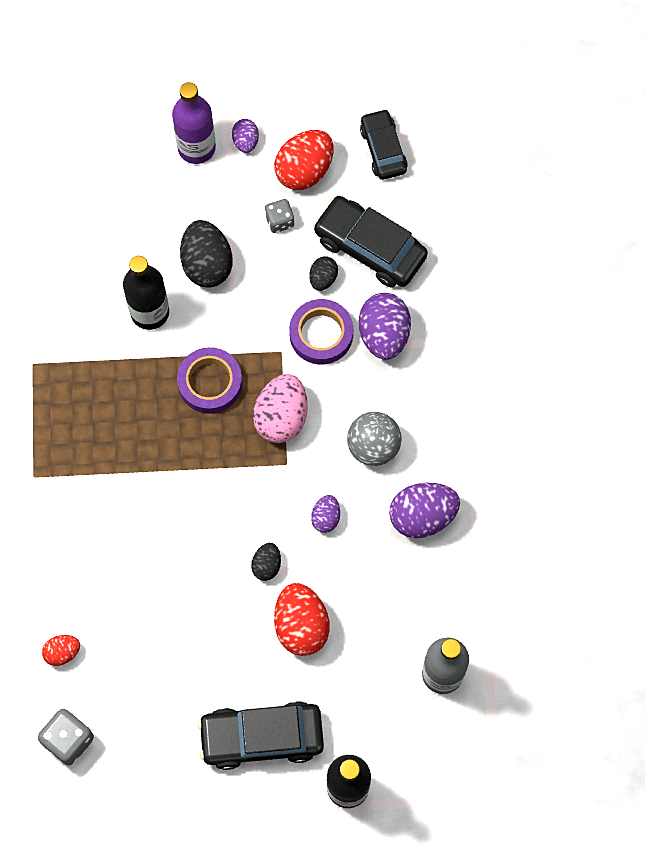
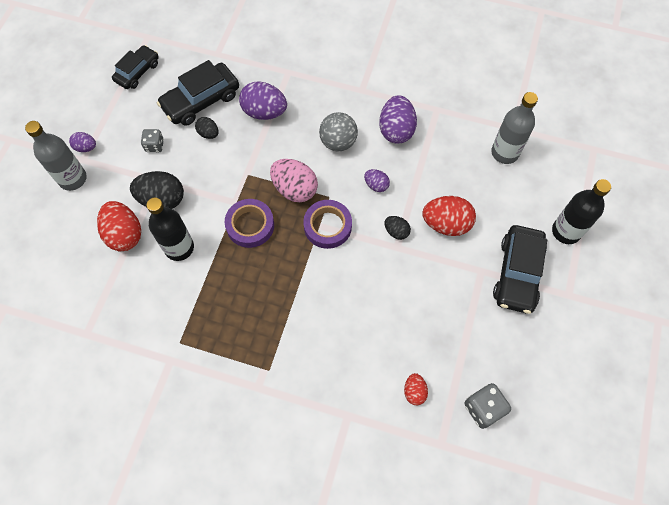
camera: 70 degrees left, 5 degrees down
purple bottle [172,82,216,164] -> grey bottle [25,121,87,191]
red egg [274,130,334,190] -> red egg moved to [97,201,141,251]
purple tape [289,299,353,365] -> purple tape moved to [303,200,352,249]
black car [360,109,408,180] -> black car turned 120 degrees clockwise [112,45,159,89]

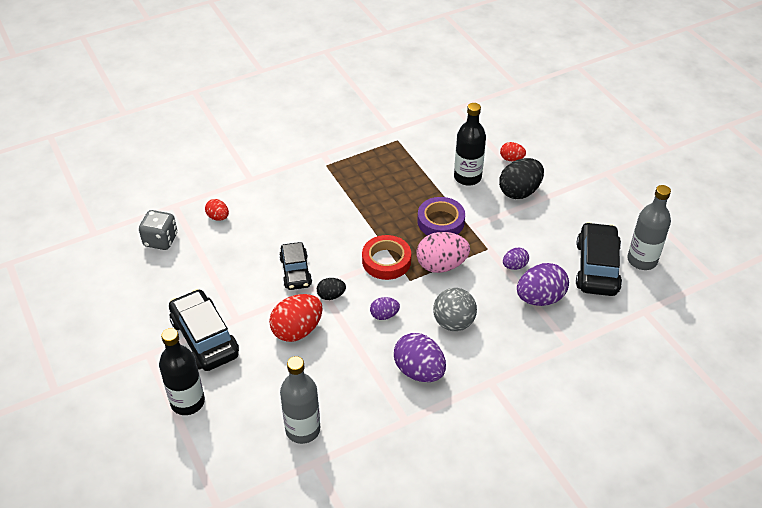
camera: 135 degrees right, 20 degrees down
grey bottle [25,121,87,191] -> grey bottle moved to [627,185,671,270]
purple egg [69,132,96,152] -> purple egg moved to [503,248,529,270]
red egg [97,201,141,251] -> red egg [500,142,526,161], size x0.54
black car [112,45,159,89] -> black car moved to [279,242,312,290]
grey dice [141,129,164,152] -> none
black egg [195,117,218,139] -> none
purple tape [303,200,352,249] -> red tape [362,235,411,280]

